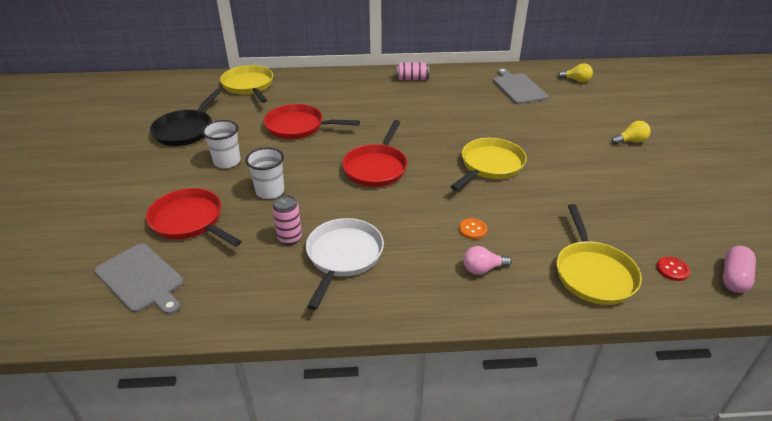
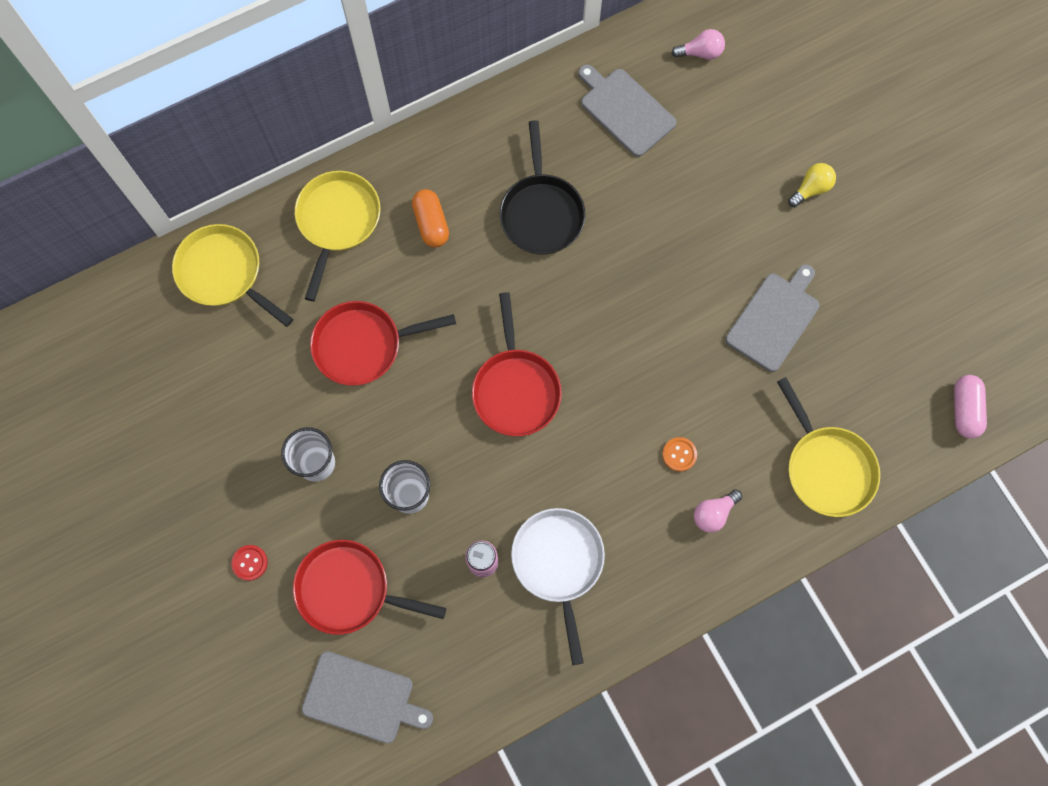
camera: 25 degrees left, 35 degrees up
black pan [150,89,222,146] -> black pan moved to [500,120,585,254]
pink can [396,62,429,80] -> none
yellow pan [450,138,527,190] -> yellow pan moved to [295,171,380,301]
yellow light bulb [558,63,593,82] -> pink light bulb [672,29,725,60]
red button [657,257,690,281] -> red button moved to [231,545,268,581]
none -> orange capsule [412,189,449,247]
none -> grey cutting board [725,264,820,372]

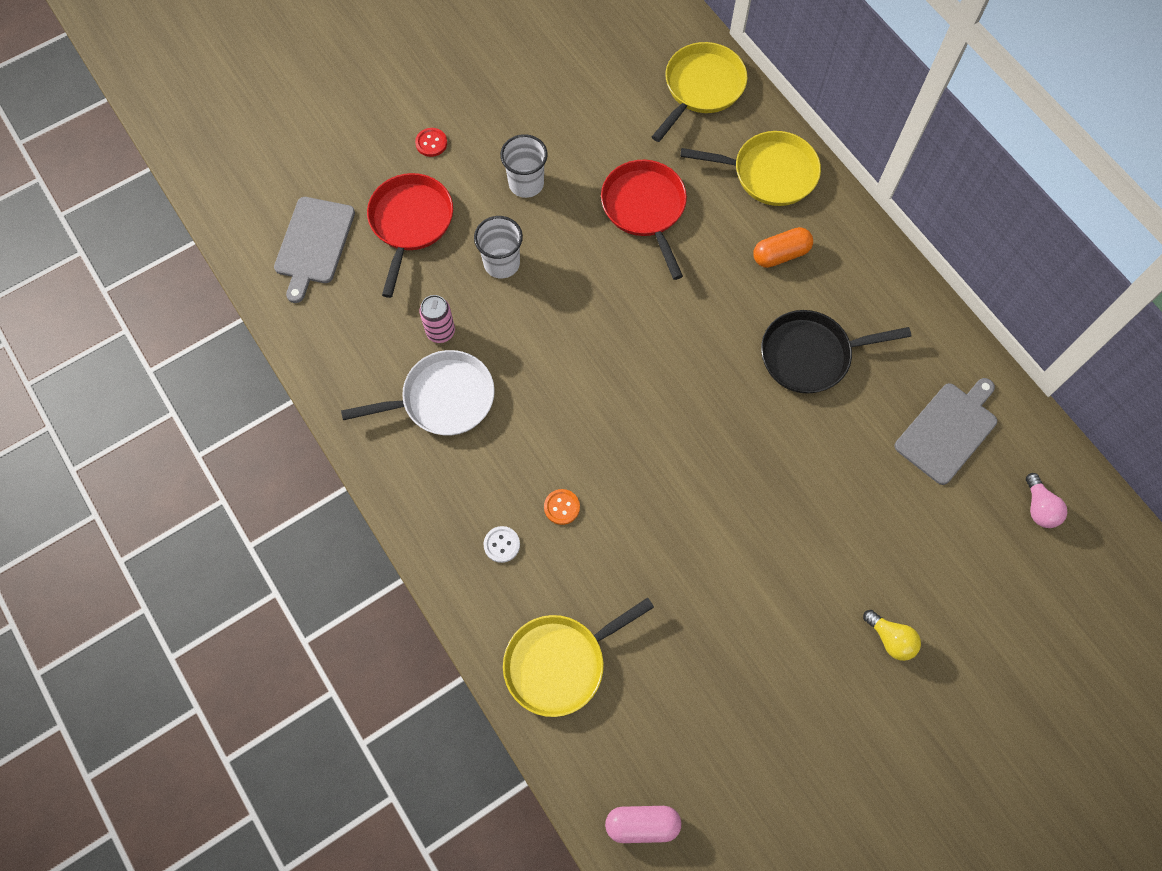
camera: 85 degrees right, 5 degrees down
red pan [472,292,562,436] -> none
pink light bulb [694,489,742,533] -> white button [484,526,520,563]
grey cutting board [725,264,820,372] -> none

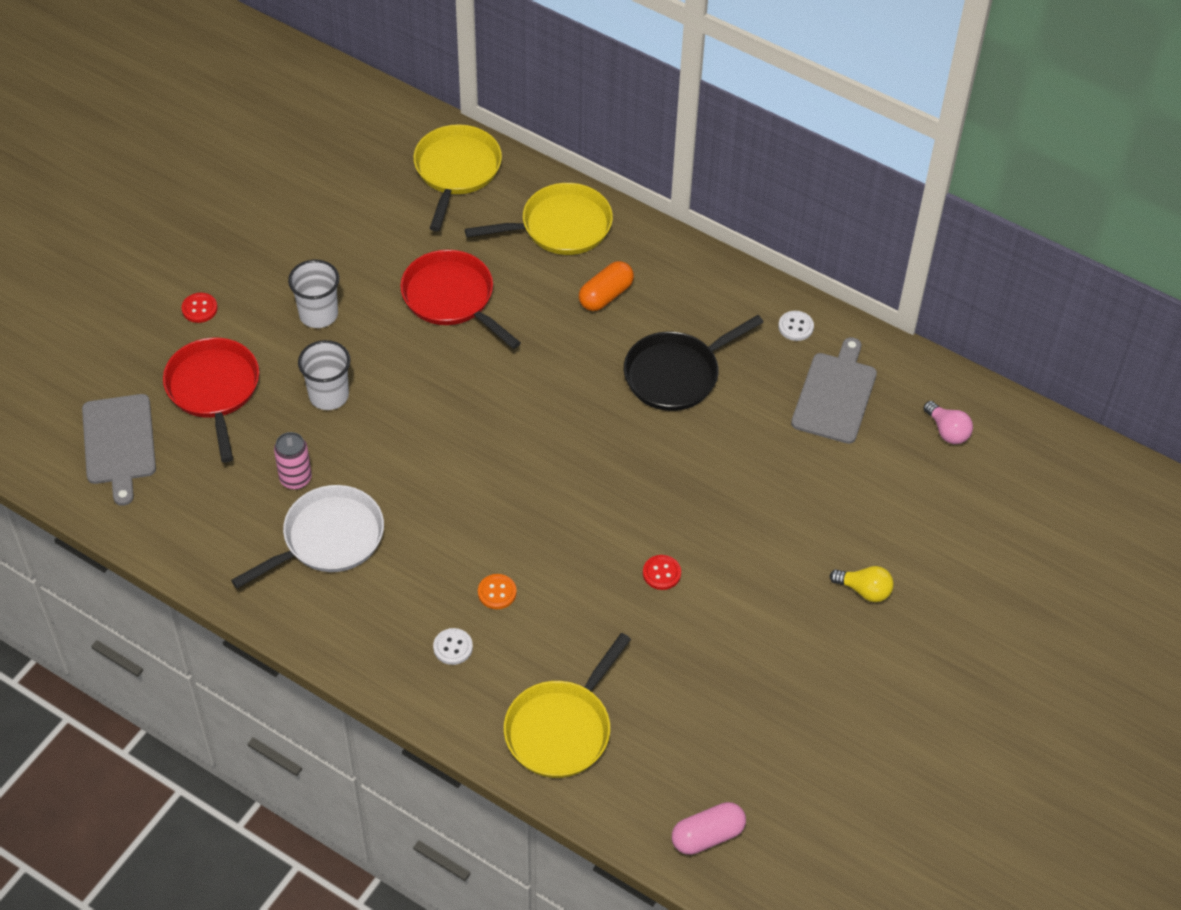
camera: 25 degrees left, 15 degrees down
none -> red button [643,555,681,590]
none -> white button [778,311,814,341]

